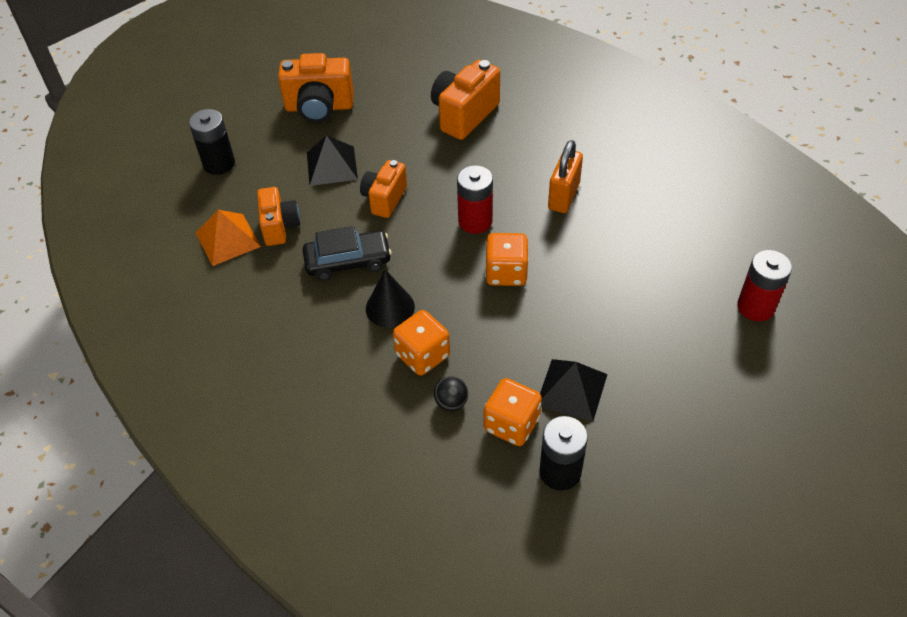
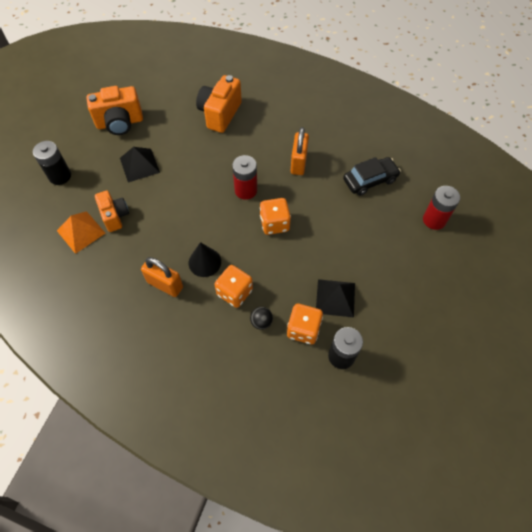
camera: 15 degrees left, 10 degrees up
black car [303,226,392,281] -> black car moved to [343,157,401,196]
orange camera [360,160,407,218] -> none
none -> orange padlock [141,257,183,297]

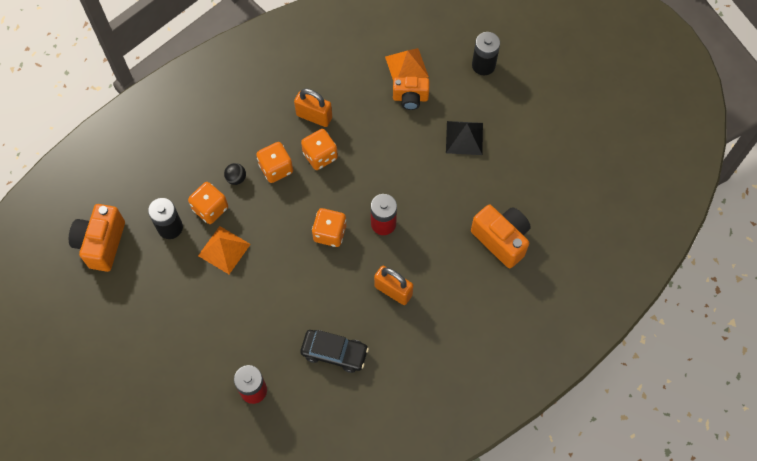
camera: 115 degrees right, 5 degrees up
orange camera [87,86,143,135] -> orange camera moved to [69,204,125,272]
orange padlock [141,257,183,297] -> orange padlock turned 60 degrees clockwise [294,89,332,127]
black cone [189,242,221,277] -> orange dice [301,129,338,170]
black pyramid [316,279,355,317] -> orange pyramid [198,226,251,274]
black car [343,157,401,196] -> black car turned 75 degrees counterclockwise [300,330,369,373]

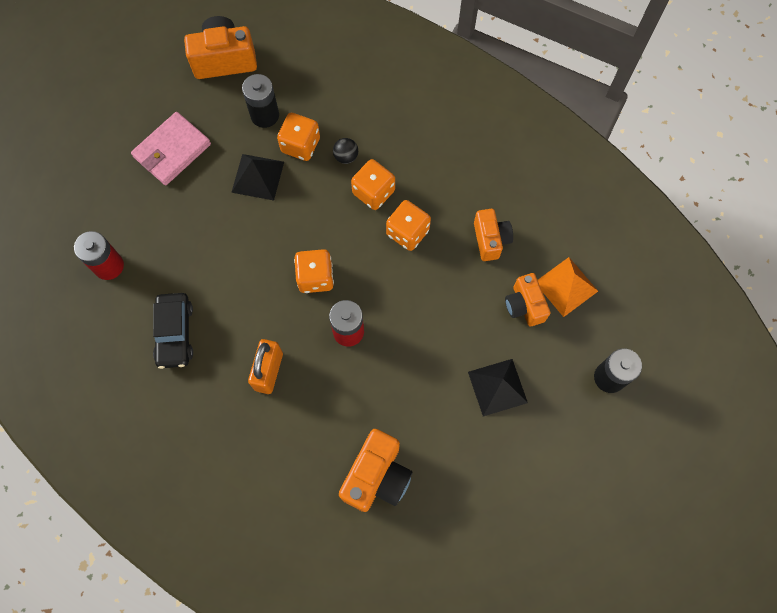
camera: 70 degrees right, 5 degrees up
orange pyramid [198,226,251,274] -> black pyramid [231,154,284,201]
orange padlock [294,89,332,127] -> none
none -> pink wallet [131,112,211,185]
none -> orange camera [474,209,513,261]

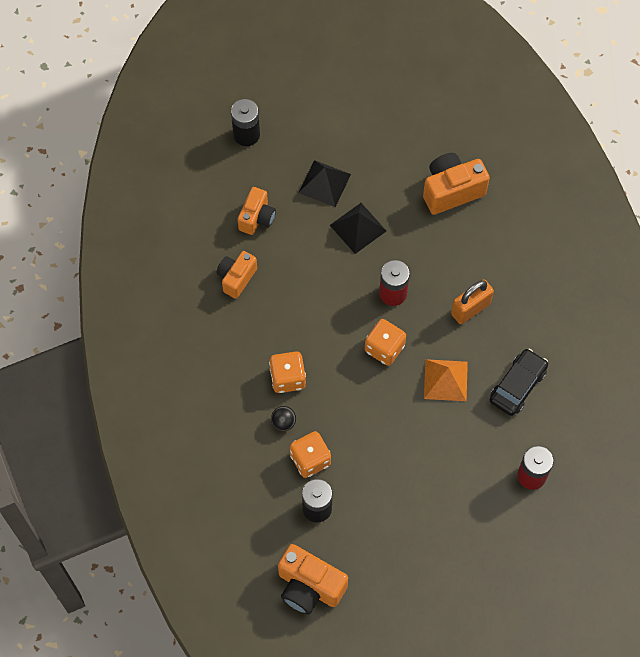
camera: 140 degrees left, 5 degrees down
pink wallet [131,112,211,185] -> none
black pyramid [231,154,284,201] -> black pyramid moved to [330,203,386,254]
orange dice [386,200,431,251] -> none
orange pyramid [538,257,598,317] -> orange pyramid moved to [424,359,468,401]

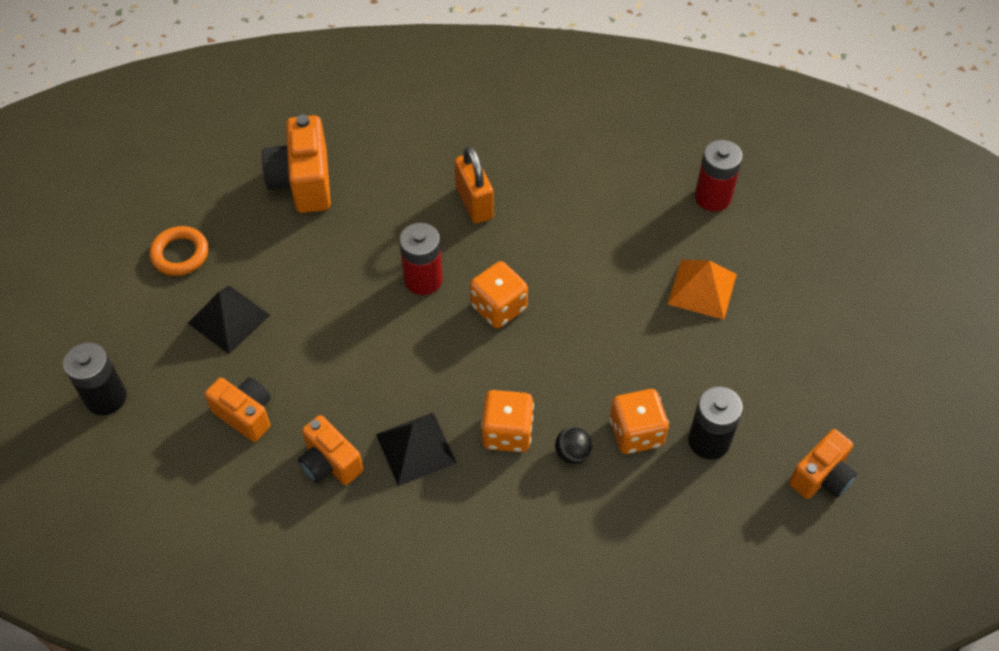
camera: 75 degrees left, 10 degrees down
orange camera [278,544,348,615] -> orange camera [789,429,857,499], size x0.66
black pyramid [330,203,386,254] -> black pyramid moved to [376,413,456,486]
orange pyramid [424,359,468,401] -> orange pyramid moved to [668,259,737,320]
black car [490,348,548,416] -> none
none -> orange ring [149,226,208,276]

